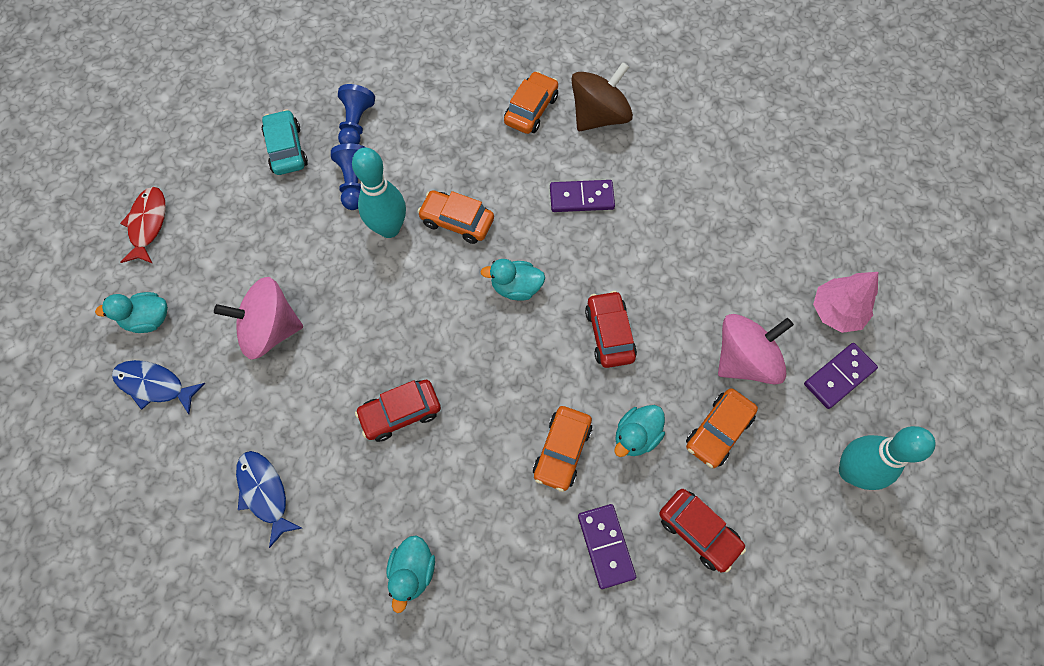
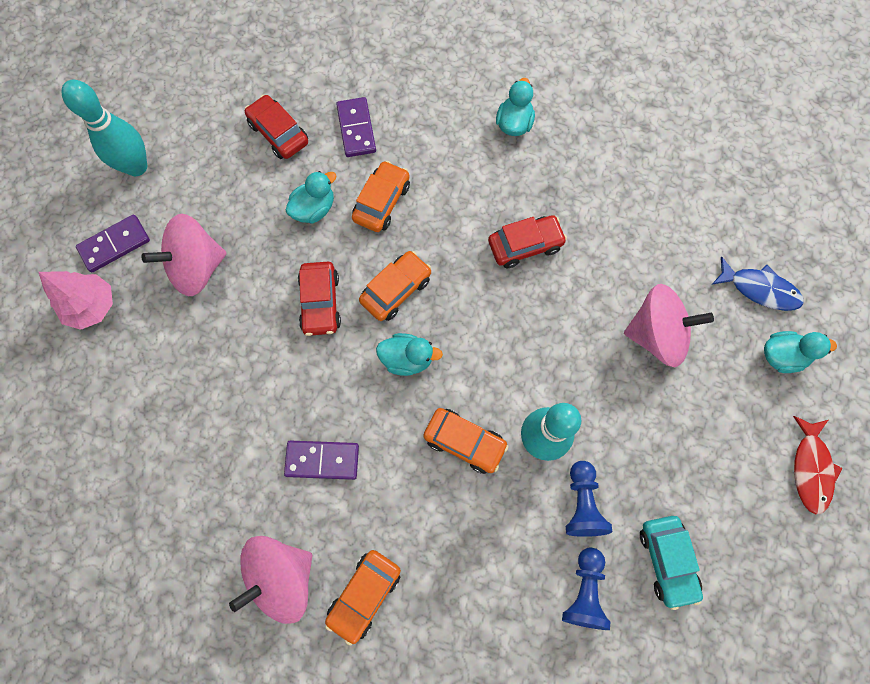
camera: 175 degrees left, 5 degrees up
blue fish [236,451,302,548] -> none
brown spinning top [571,62,633,131] -> pink spinning top [229,536,313,624]
orange car [686,388,758,468] -> orange car moved to [359,251,432,321]

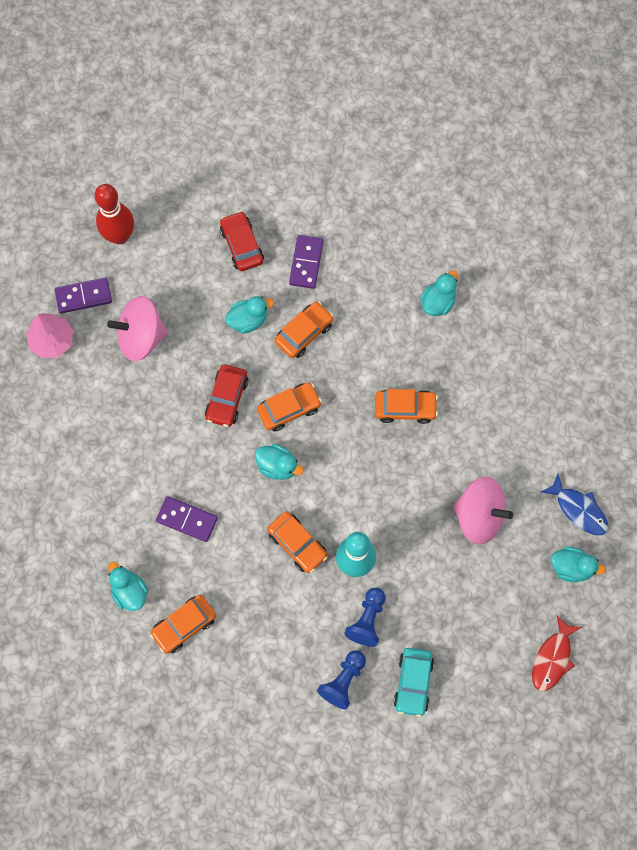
camera: 20 degrees right, 0 degrees up
turquoise bowling pin [61,80,147,176] -> red bowling pin [95,184,134,245]
pink spinning top [229,536,313,624] -> turquoise duck [108,562,148,611]
red car [488,215,567,269] -> orange car [375,389,438,424]

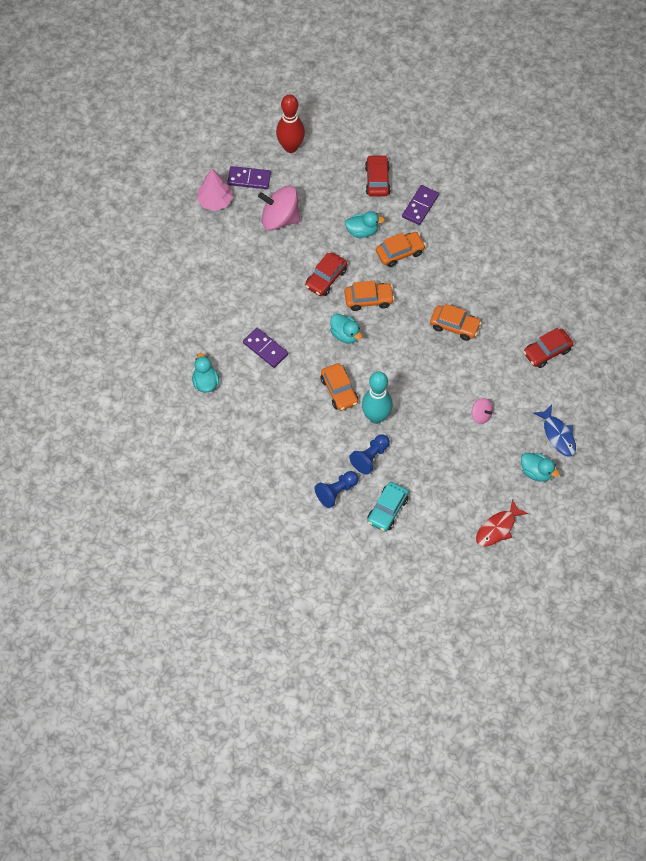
camera: 20 degrees right, 10 degrees down
orange car [150,595,216,654] -> none
turquoise duck [420,270,458,316] -> none
pink spinning top [453,476,513,545] -> pink spinning top [472,398,493,424], size x0.50
none -> red car [523,328,573,368]

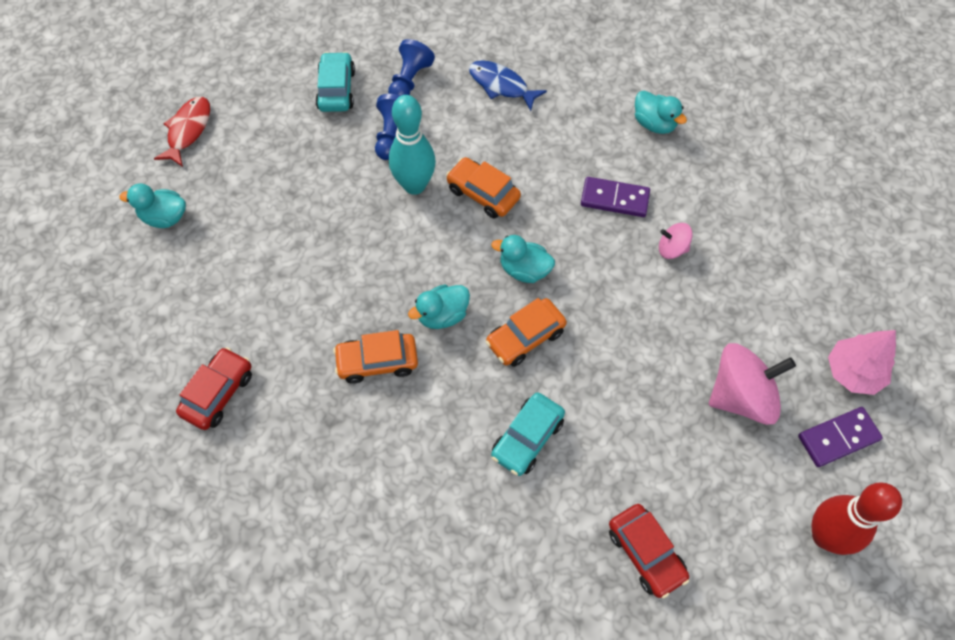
camera: 150 degrees right, 0 degrees up
red car [305,252,347,296] -> none
turquoise duck [345,211,385,238] -> turquoise duck moved to [408,284,470,329]
orange car [376,232,426,267] -> turquoise car [491,392,565,476]
purple domino [402,185,439,225] -> none
pink spinning top [472,398,493,424] -> pink spinning top moved to [659,223,693,259]
blue fish [534,405,576,457] -> blue fish moved to [469,60,547,111]

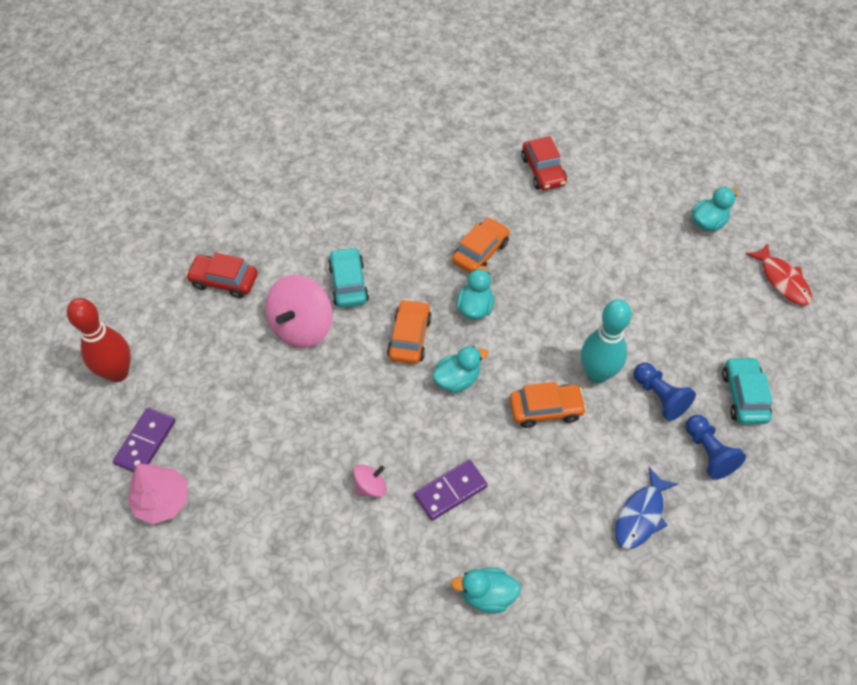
camera: 135 degrees right, 5 degrees down
turquoise car [315,52,355,112] -> turquoise car turned 135 degrees counterclockwise [722,357,773,425]
blue fish [469,60,547,111] -> blue fish turned 135 degrees clockwise [615,467,678,549]
pink spinning top [709,343,796,425] -> pink spinning top moved to [266,275,333,348]

